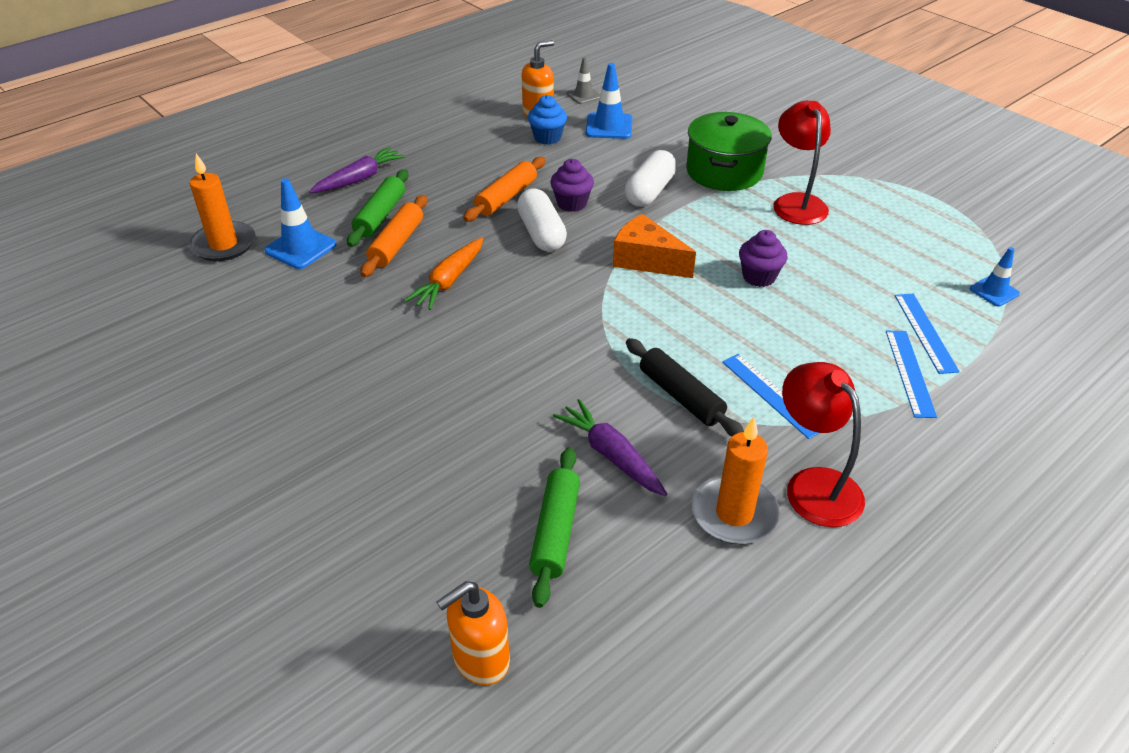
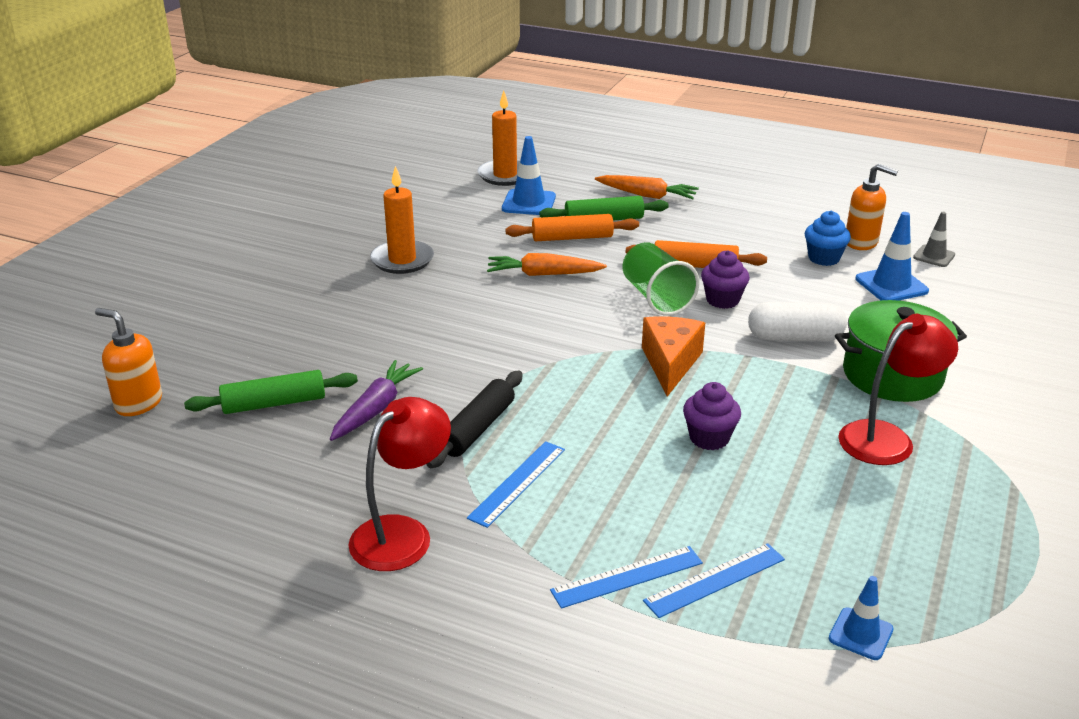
camera: 65 degrees right, 10 degrees down
purple carrot [309,147,406,193] -> orange carrot [595,175,699,199]
white capsule [517,188,567,252] -> green cup [623,242,700,316]
orange candle [692,417,780,544] -> orange candle moved to [370,166,434,274]

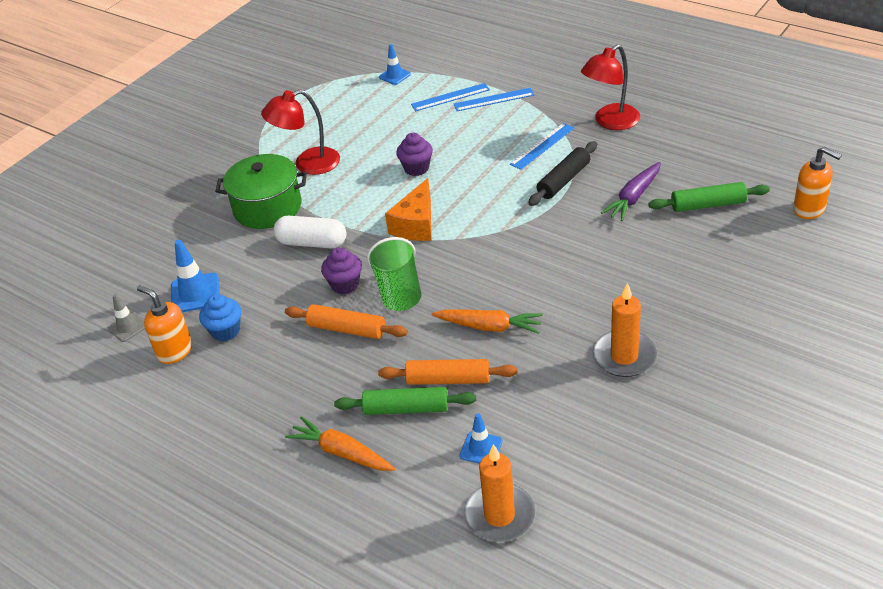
camera: 165 degrees left, 10 degrees up
blue traffic cone [502,136,556,215] -> blue traffic cone [460,413,502,464], size x0.64

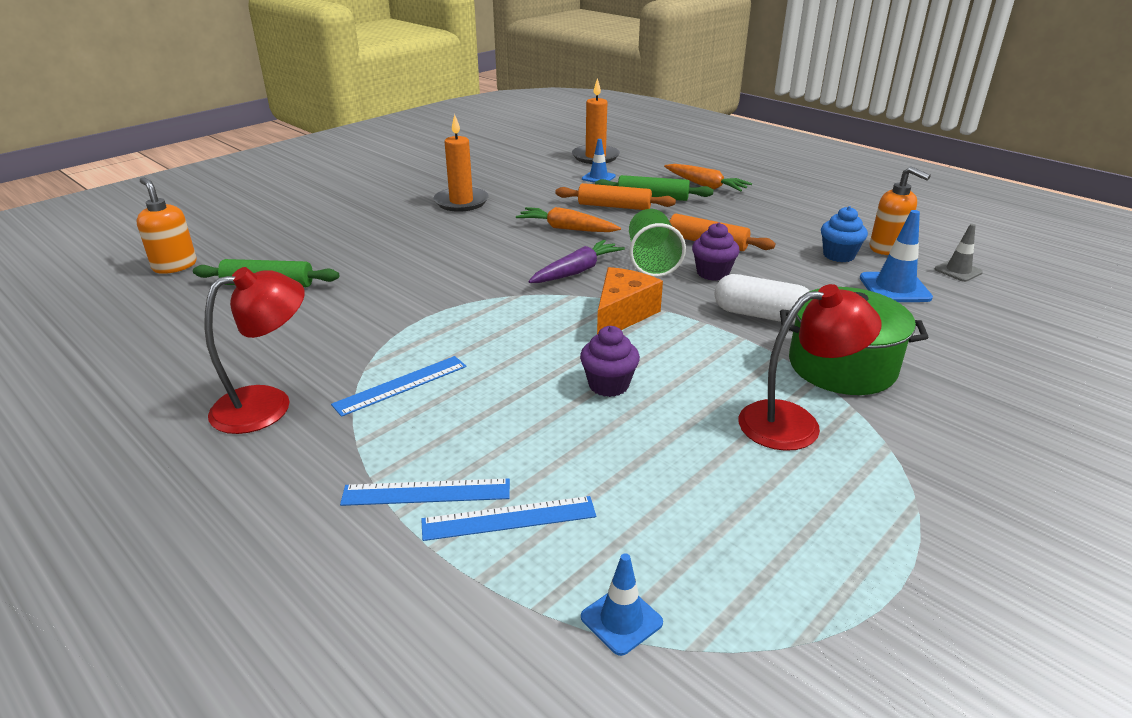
camera: 175 degrees left, 10 degrees down
black rolling pin [528,141,597,206] -> none
purple carrot [601,162,661,221] -> purple carrot moved to [528,240,625,283]

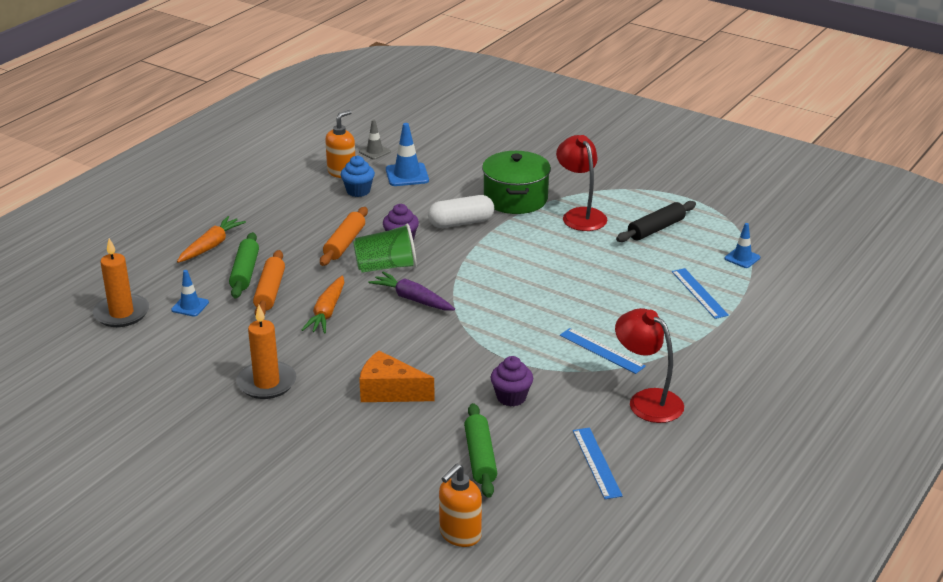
camera: 100 degrees left, 0 degrees up
blue ruler [340,478,510,506] -> blue ruler moved to [573,428,623,499]
purple cupcake [580,326,640,397] -> purple cupcake moved to [490,356,533,407]
orange cheese [597,267,663,334] -> orange cheese moved to [359,351,435,402]
white capsule [714,274,810,324] -> white capsule turned 60 degrees clockwise [428,195,494,228]
none -> black rolling pin [616,201,696,242]

